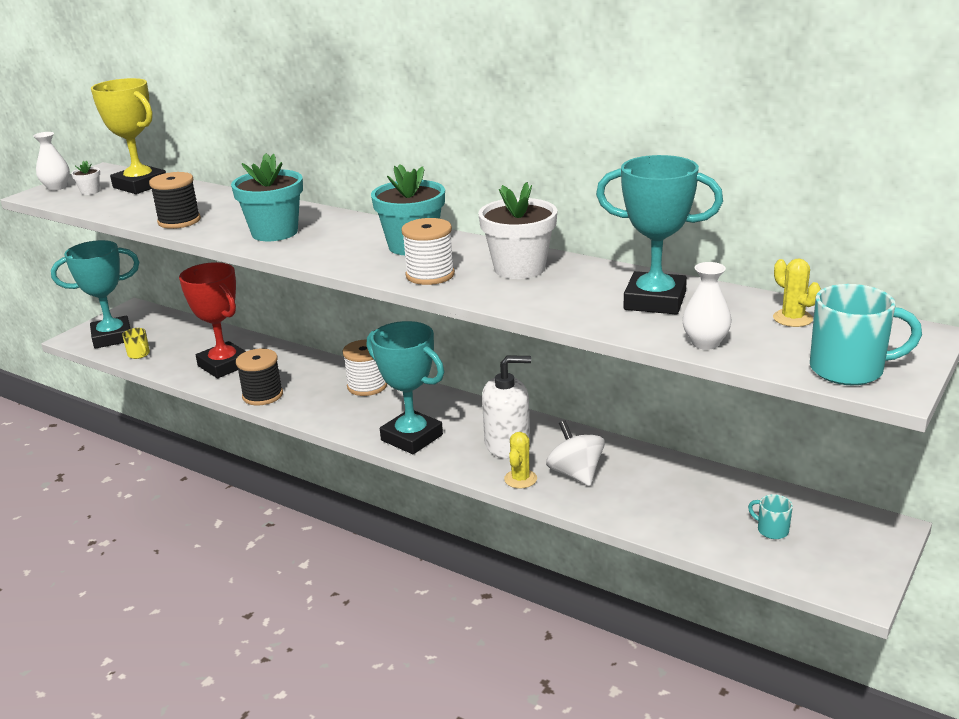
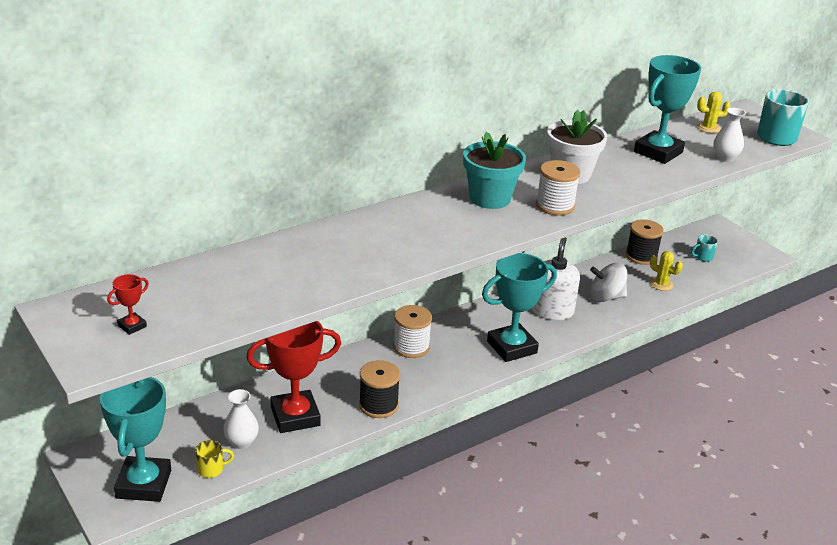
camera: 70 degrees left, 5 degrees up
white vase [33,132,70,191] -> white vase moved to [223,389,259,449]
white flower pot [71,161,100,195] -> red trophy [107,274,149,335]
yellow trophy [91,78,166,194] -> none
black spool [149,172,201,229] -> black spool moved to [626,219,664,265]
turquoise flower pot [231,153,303,241] -> none
yellow cactus [504,432,537,489] -> yellow cactus moved to [650,251,683,291]

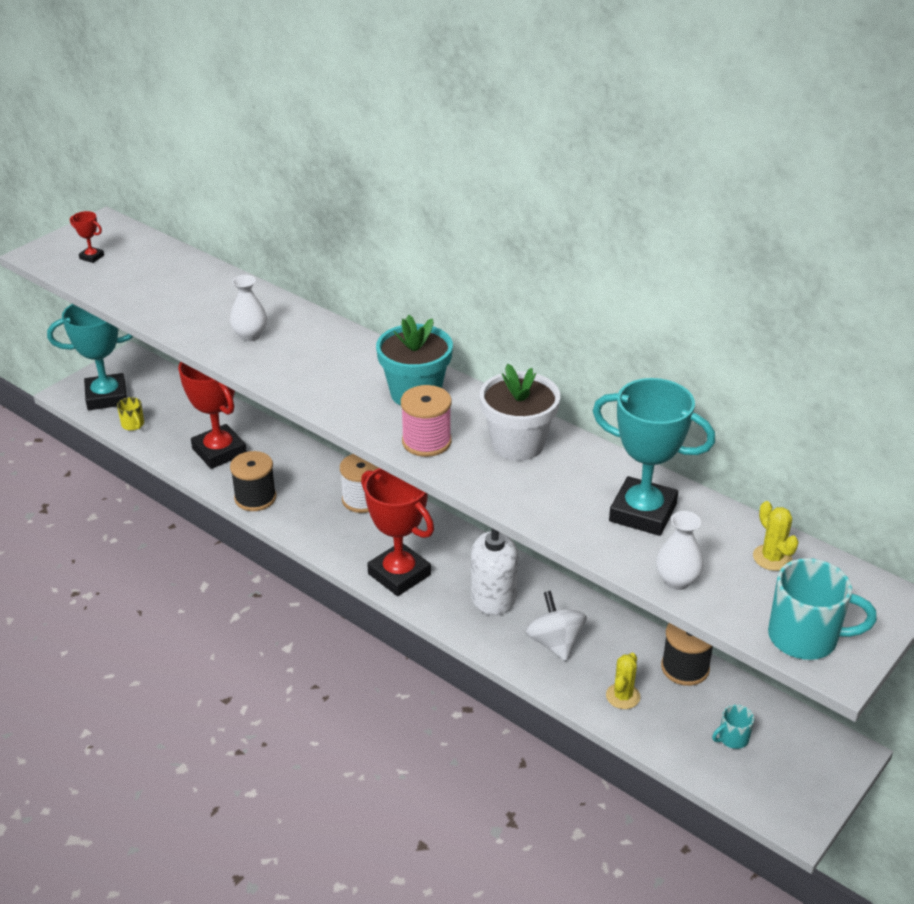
camera: 75 degrees right, 5 degrees up
white vase [223,389,259,449] -> white vase moved to [230,275,267,342]
turquoise trophy [482,253,557,362] -> red trophy [361,468,434,596]
white spool [536,160,580,216] -> pink spool [401,385,452,457]
turquoise mug [691,234,718,262] -> turquoise mug turned 75 degrees counterclockwise [712,704,754,749]

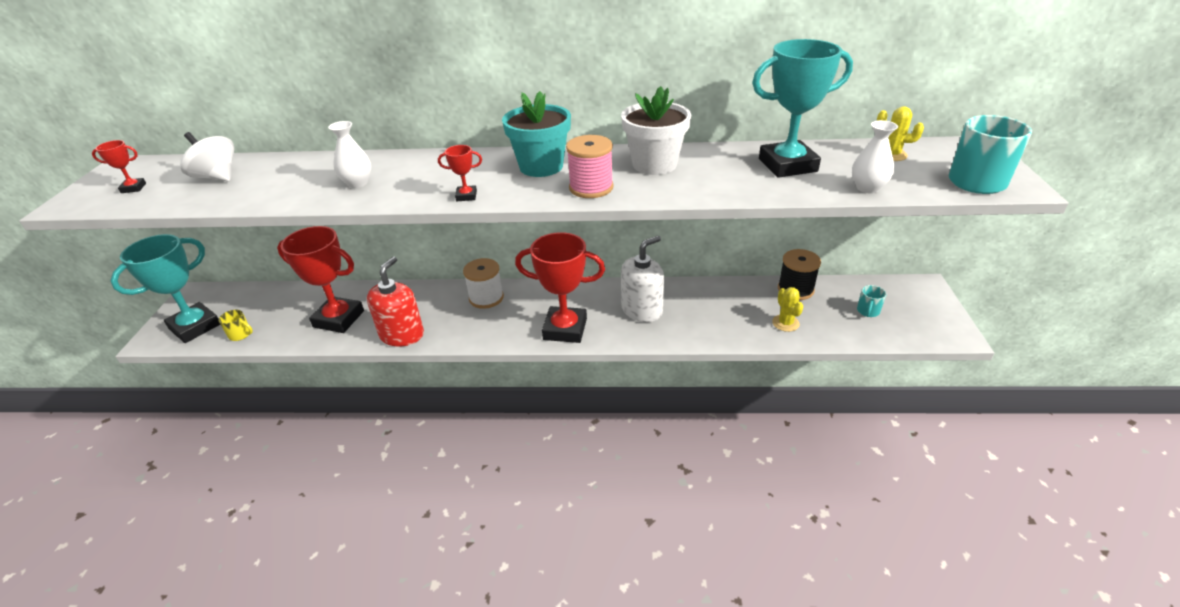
camera: 35 degrees left, 0 degrees up
black spool [230,451,276,511] -> red soap dispenser [367,257,424,347]
white spinning top [525,591,587,661] -> white spinning top moved to [180,132,234,181]
none -> red trophy [438,145,482,201]

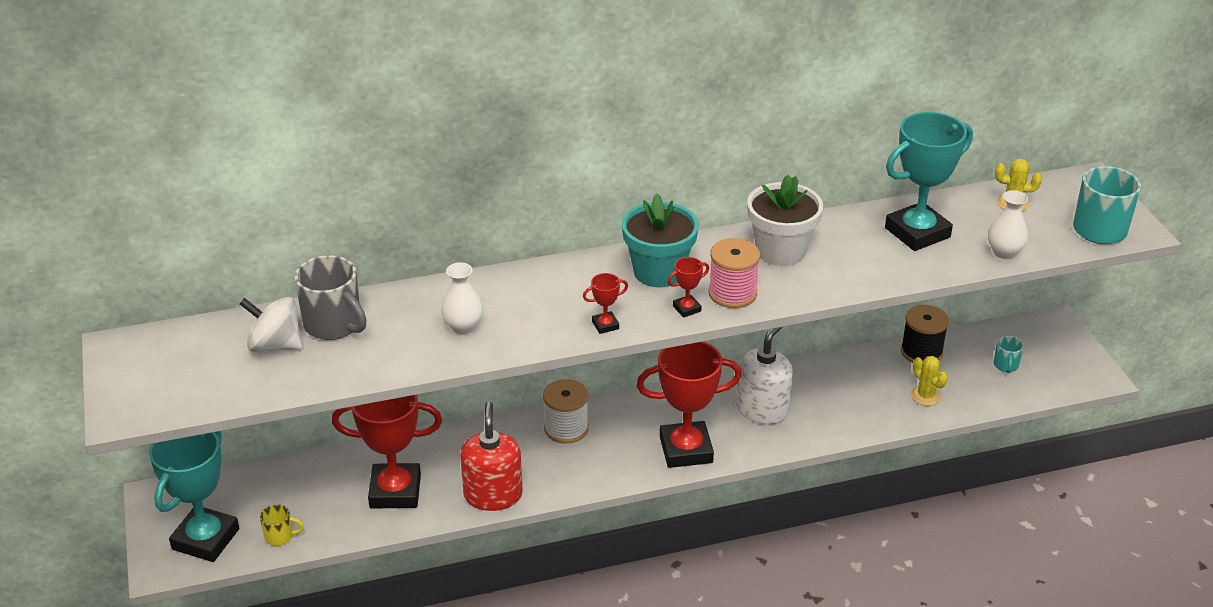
camera: 20 degrees left, 0 degrees up
red trophy [92,140,146,193] -> red trophy moved to [667,257,709,318]
none -> grey mug [294,255,367,340]

